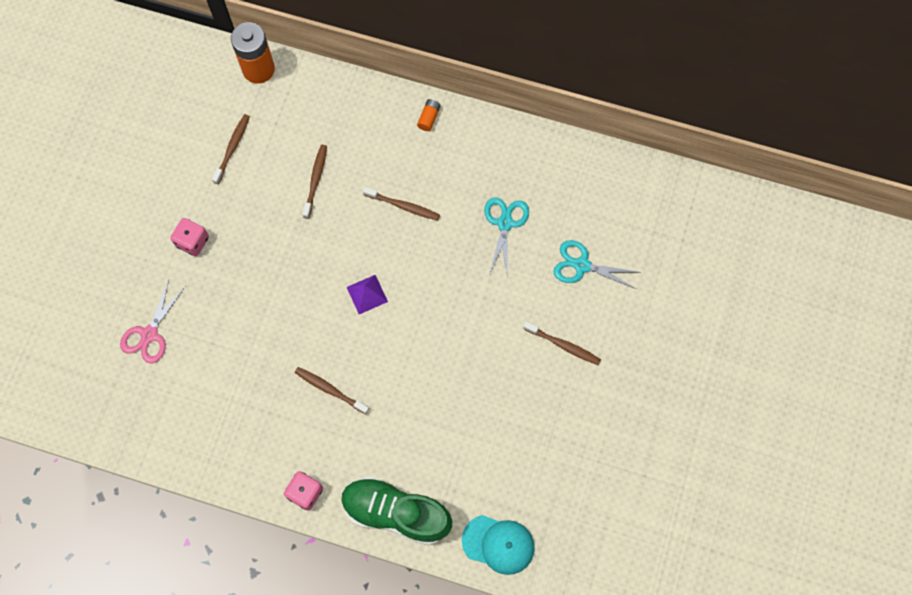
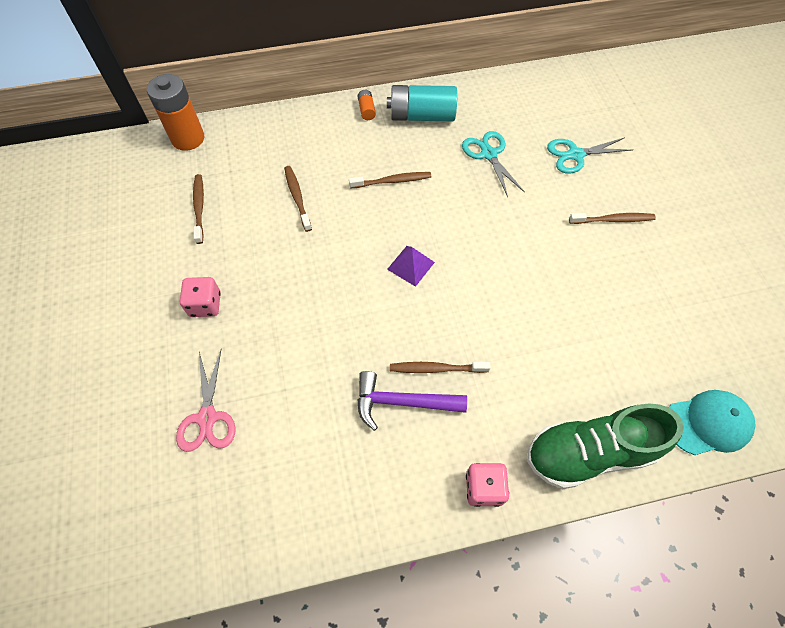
camera: 30 degrees left, 10 degrees down
none -> purple hammer [357,371,467,431]
none -> turquoise battery [387,85,457,121]

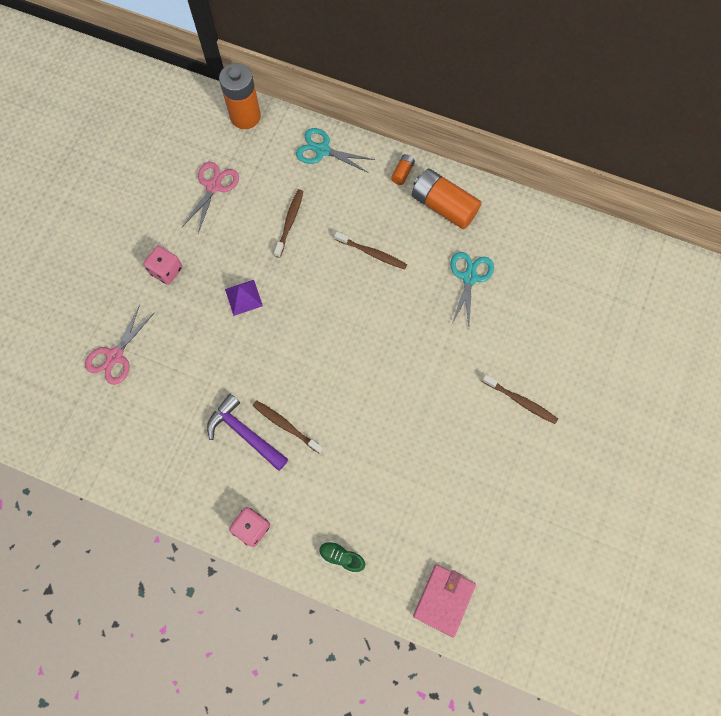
camera: 35 degrees right, 10 degrees up
brown toothbrush [193,174,204,244] -> pink scissors [182,162,239,233]
turquoise battery [387,85,457,121] -> orange battery [412,168,482,229]
purple pyramid [387,246,435,287] -> purple pyramid moved to [225,280,263,316]
green shoe [527,404,684,489] -> green shoe [319,541,365,573], size x0.42
turquoise scissors [547,137,632,174] -> turquoise scissors moved to [296,128,375,173]
turquoise cap [669,390,756,455] -> pink wallet [413,564,476,637]

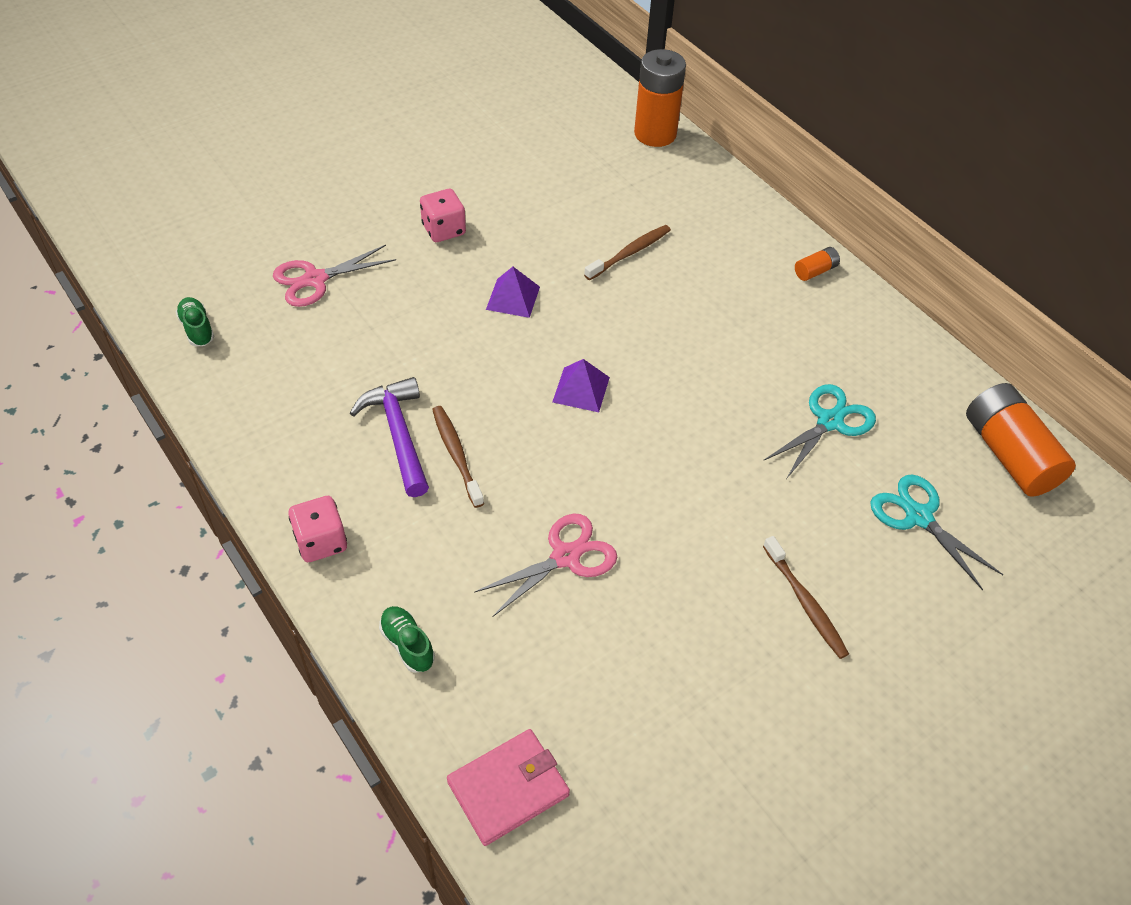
camera: 30 degrees right, 20 degrees down
pink scissors [182,162,239,233] -> pink scissors moved to [474,513,617,617]
turquoise scissors [296,128,375,173] -> turquoise scissors moved to [870,475,1003,590]
brown toothbrush [334,232,407,270] -> none
orange battery [412,168,482,229] -> orange battery moved to [966,383,1076,497]
none -> green shoe [176,297,215,346]
none -> purple pyramid [552,359,610,412]

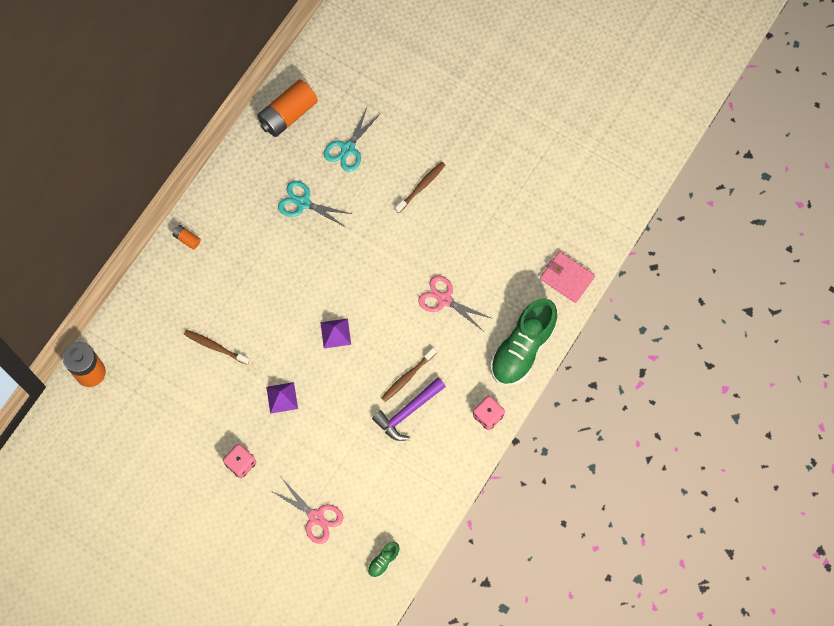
camera: 110 degrees left, 20 degrees up
green shoe [379,606,435,673] -> green shoe [490,298,557,386], size x2.38

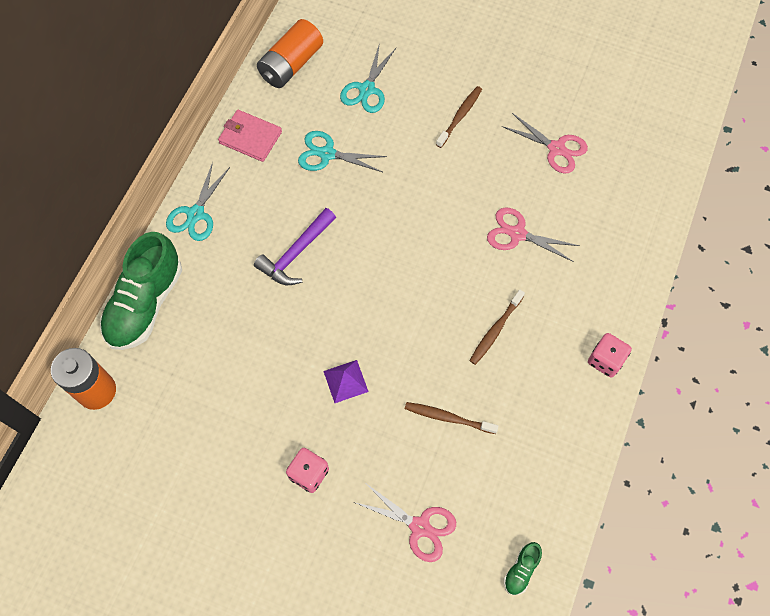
camera: 10 degrees left, 5 degrees down
orange battery [172,225,201,250] -> turquoise scissors [166,162,230,241]
brown toothbrush [184,330,250,365] -> brown toothbrush moved to [405,402,499,434]
purple pyramid [320,319,351,348] -> none
purple hammer [372,377,446,441] -> purple hammer moved to [254,208,336,285]
green shoe [490,298,557,386] -> green shoe moved to [100,232,182,350]
pink wallet [540,251,595,303] -> pink wallet moved to [218,110,282,162]
none -> pink scissors [502,113,588,174]

